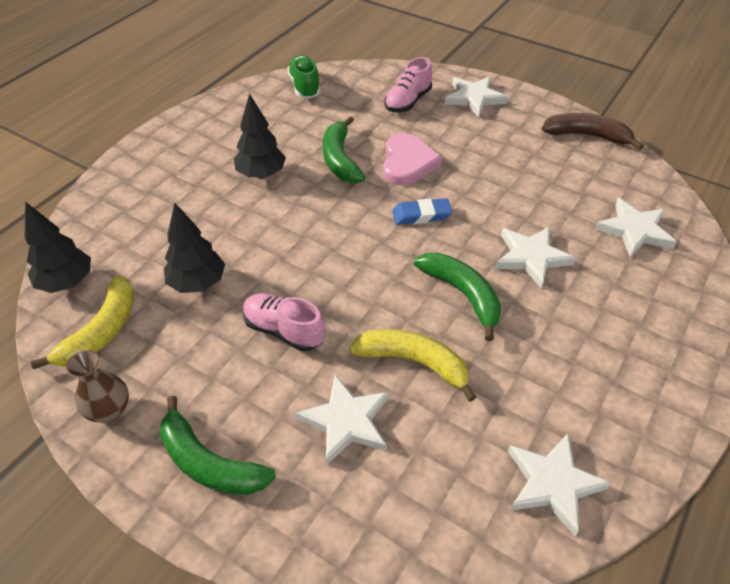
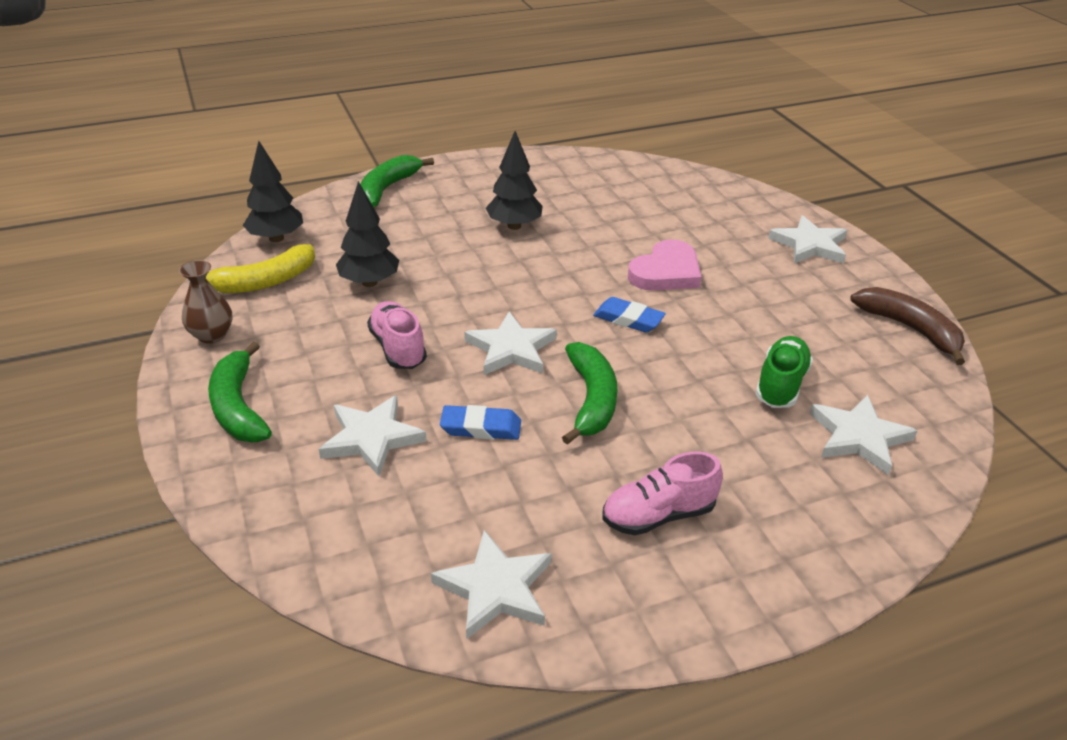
camera: 35 degrees right, 10 degrees down
green shoe [287,55,321,98] -> green shoe moved to [755,336,813,408]
green banana [323,116,365,183] -> green banana moved to [360,155,434,207]
yellow banana [349,329,476,402] -> blue eraser [440,405,521,440]
pink shoe [384,57,432,112] -> pink shoe moved to [603,452,723,535]
white star [495,227,576,288] -> white star moved to [464,312,557,375]

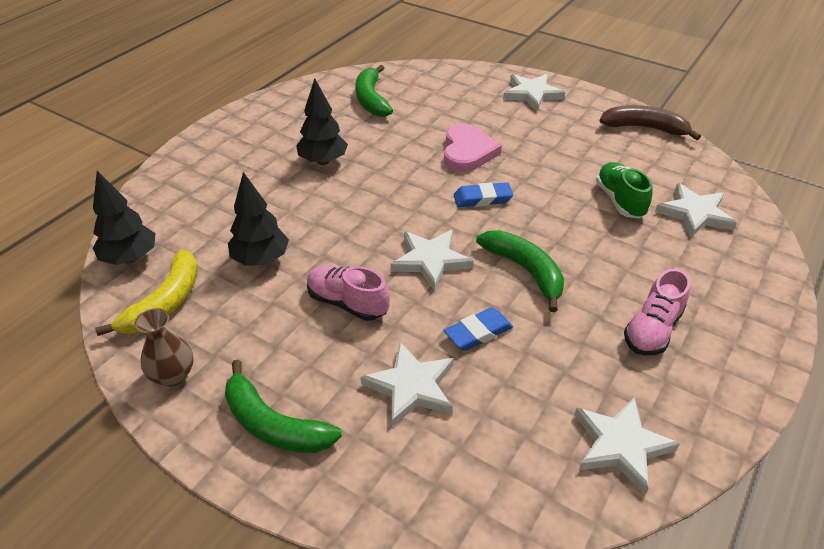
camera: 35 degrees left, 5 degrees up
green banana [360,155,434,207] -> green banana moved to [355,65,393,117]

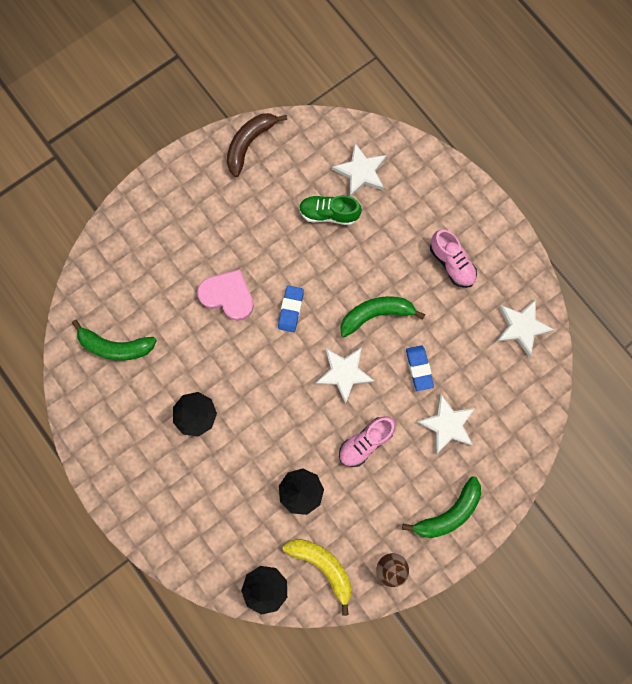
camera: 70 degrees left, 35 degrees up
white star [503,74,565,111] -> none

